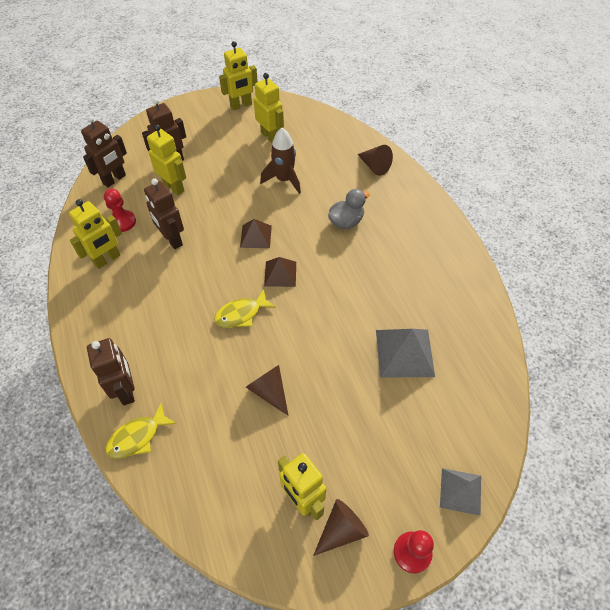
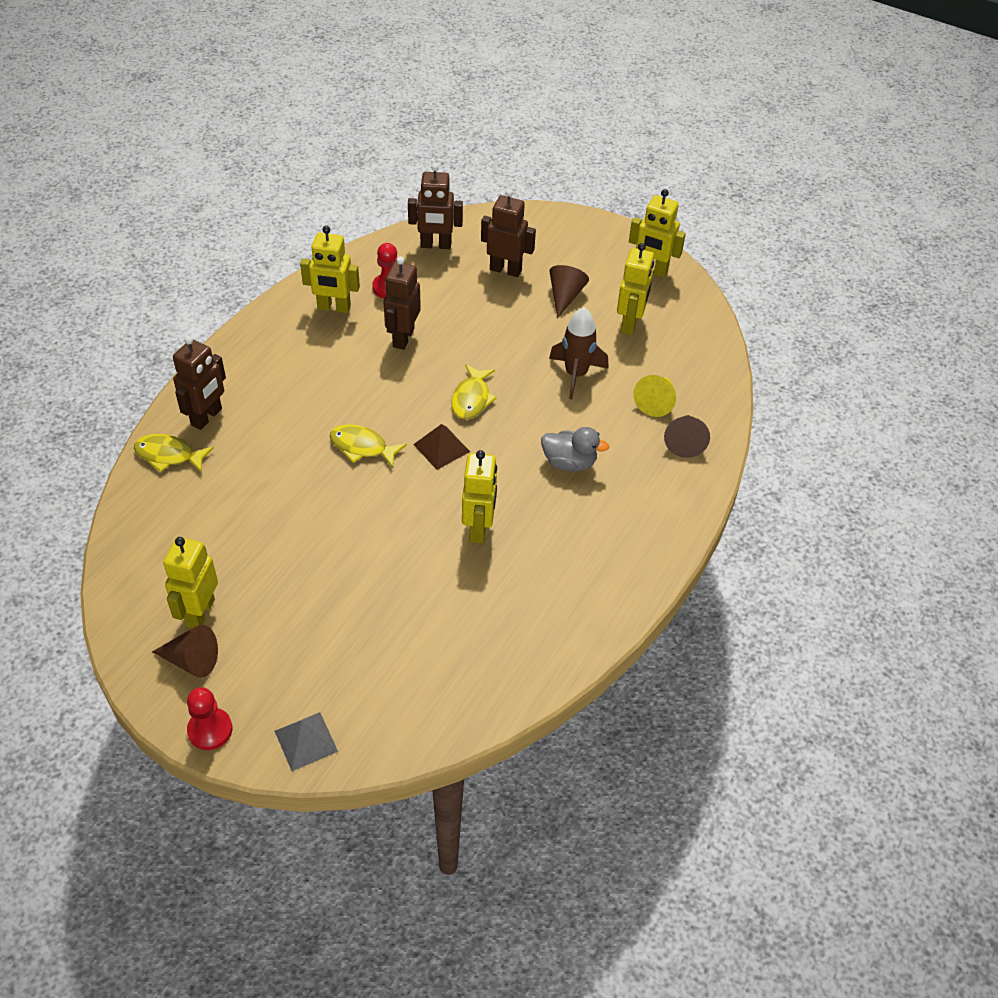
camera: 50 degrees right, 5 degrees down
yellow robot [147,125,186,195] -> yellow robot moved to [462,450,497,543]
brown pyramid [240,219,272,248] -> yellow fish [451,364,497,419]
brown cone [246,365,289,416] -> brown cone moved to [549,265,589,319]
grey pyramid [376,329,435,378] -> none
none -> yellow cone [633,375,676,417]

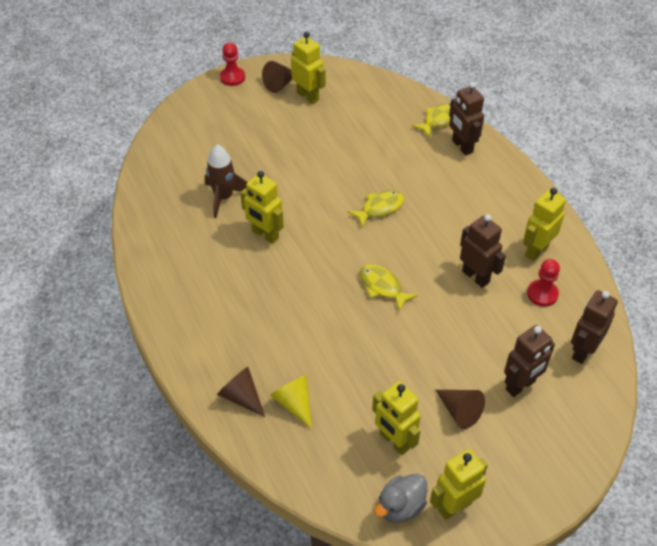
camera: 125 degrees right, 0 degrees up
grey pyramid [275,712,338,771] -> none
brown pyramid [413,424,470,470] -> none
grey duck [541,427,609,472] -> grey duck moved to [374,474,427,523]
brown rocket [549,307,609,399] -> brown rocket moved to [205,144,248,218]

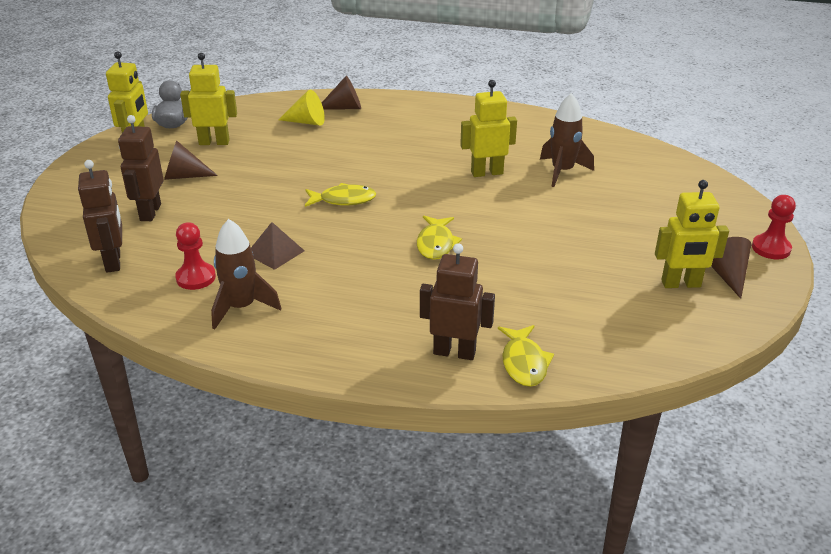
camera: 130 degrees right, 15 degrees down
brown robot [460,214,506,288] -> brown pyramid [251,222,304,270]
yellow robot [523,188,566,261] -> brown rocket [211,219,282,330]

